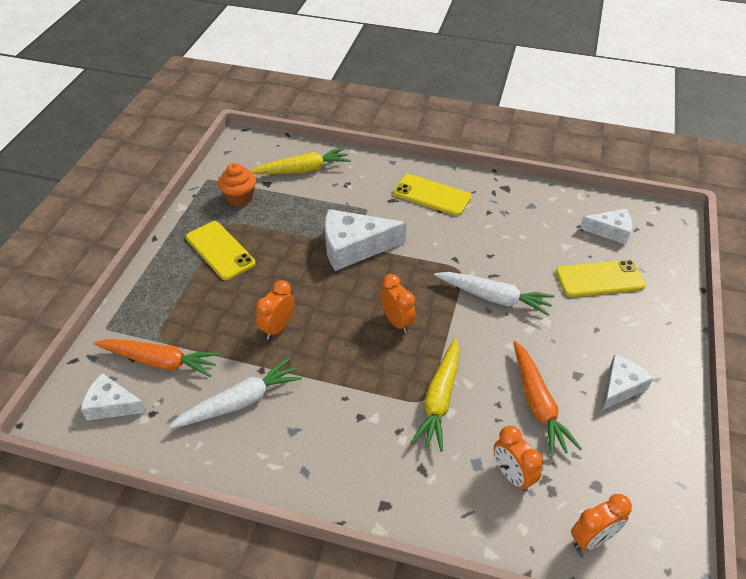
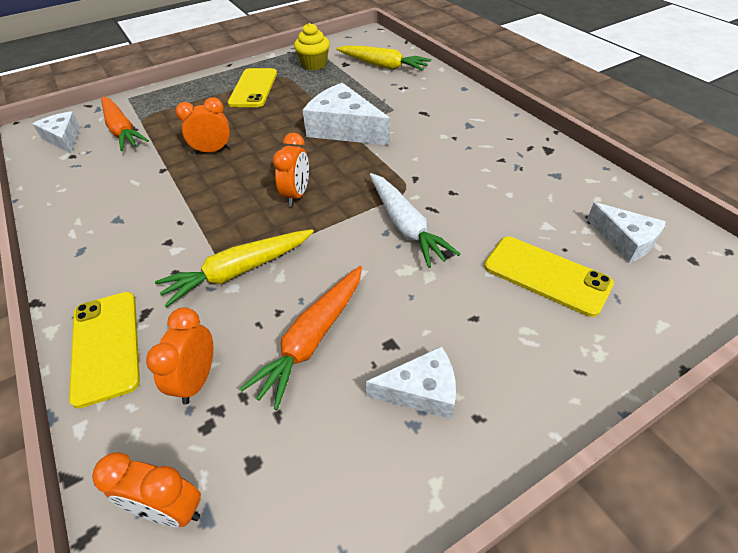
camera: 45 degrees right, 0 degrees up
white carrot [169,357,302,429] -> none
orange cupcake [218,163,256,206] -> yellow cupcake [294,23,330,70]
yellow phone [393,174,471,216] -> yellow phone moved to [69,292,140,409]

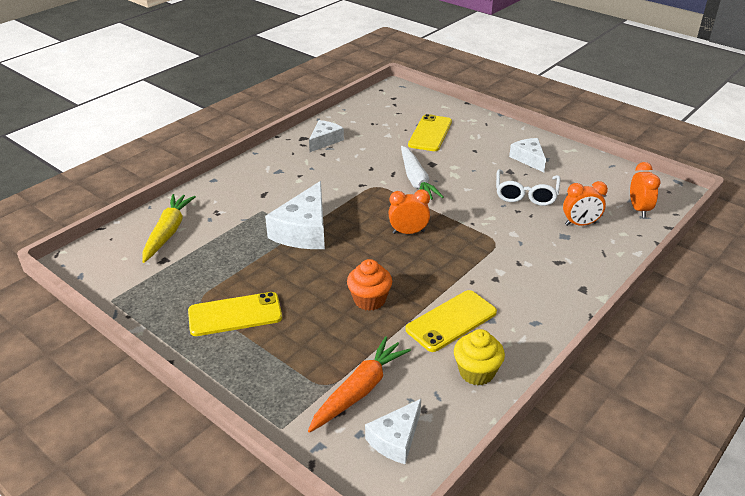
camera: 110 degrees left, 10 degrees down
yellow phone [69,292,140,409] -> yellow phone moved to [406,290,497,352]
yellow carrot [155,229,314,307] -> none
orange clock [176,97,231,154] -> orange cupcake [347,259,392,311]
orange carrot [240,266,362,410] -> white glasses [496,169,560,206]
yellow cupcake [294,23,330,70] -> yellow cupcake moved to [454,329,505,386]
white carrot [370,173,460,268] -> white carrot turned 120 degrees clockwise [401,146,444,200]
white cheese [587,202,666,263] -> white cheese moved to [309,120,344,152]

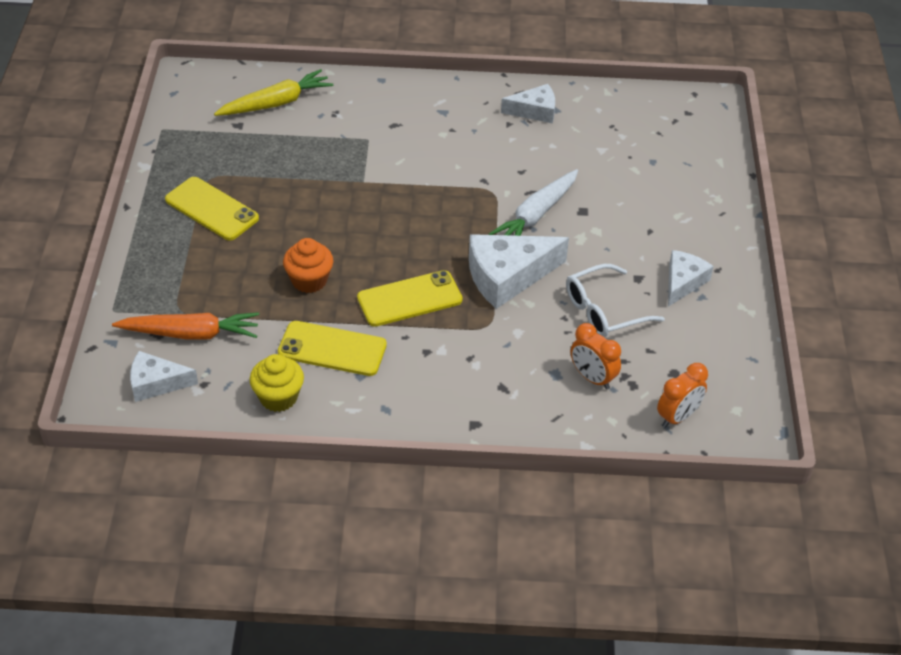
camera: 50 degrees right, 10 degrees up
white cheese [265,181,325,249] -> white cheese moved to [469,234,569,309]
orange clock [388,189,430,234] -> none
yellow phone [408,114,452,151] -> yellow phone moved to [357,270,463,327]

